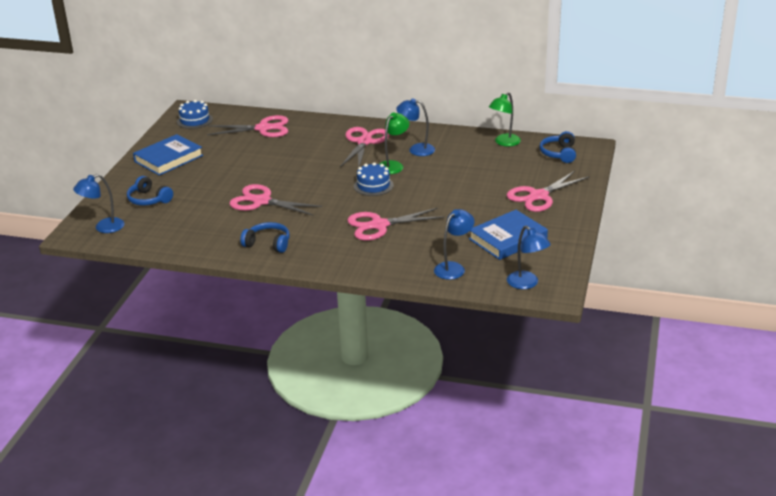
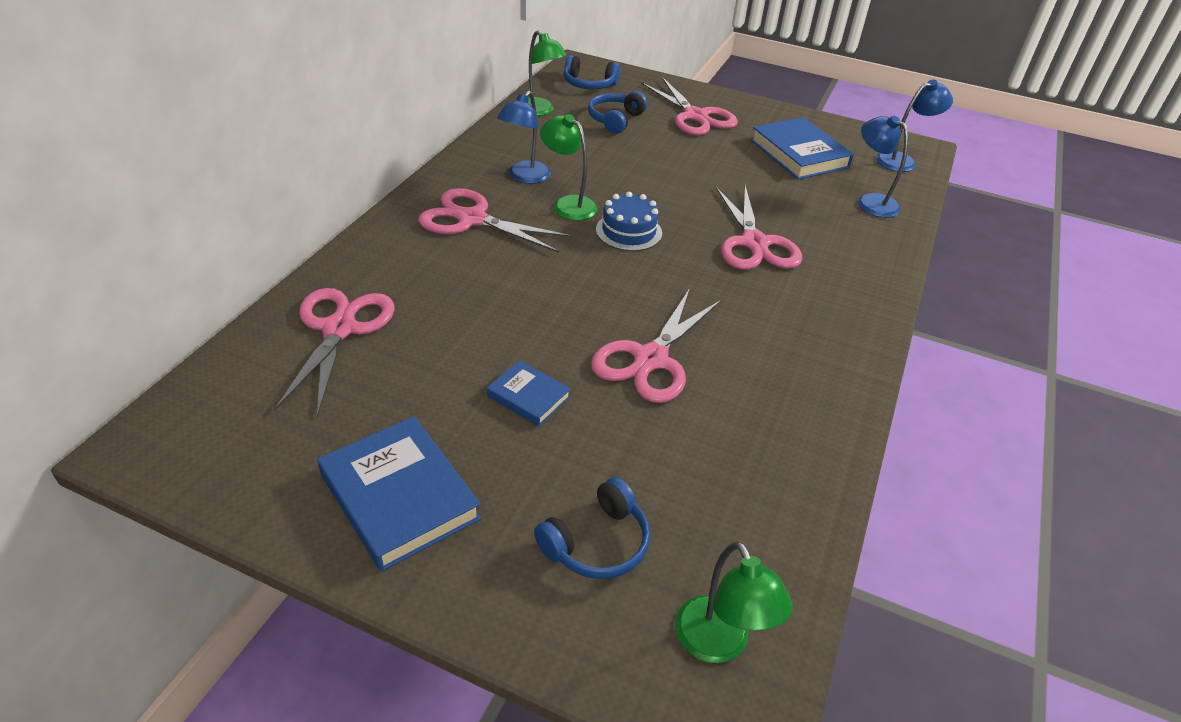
camera: 85 degrees left, 10 degrees up
blue lamp [73,174,125,233] -> green lamp [675,541,793,663]
blue cake [177,100,213,129] -> none
blue headphones [240,222,290,253] -> blue headphones moved to [588,91,648,134]
none -> blue book [487,360,571,426]

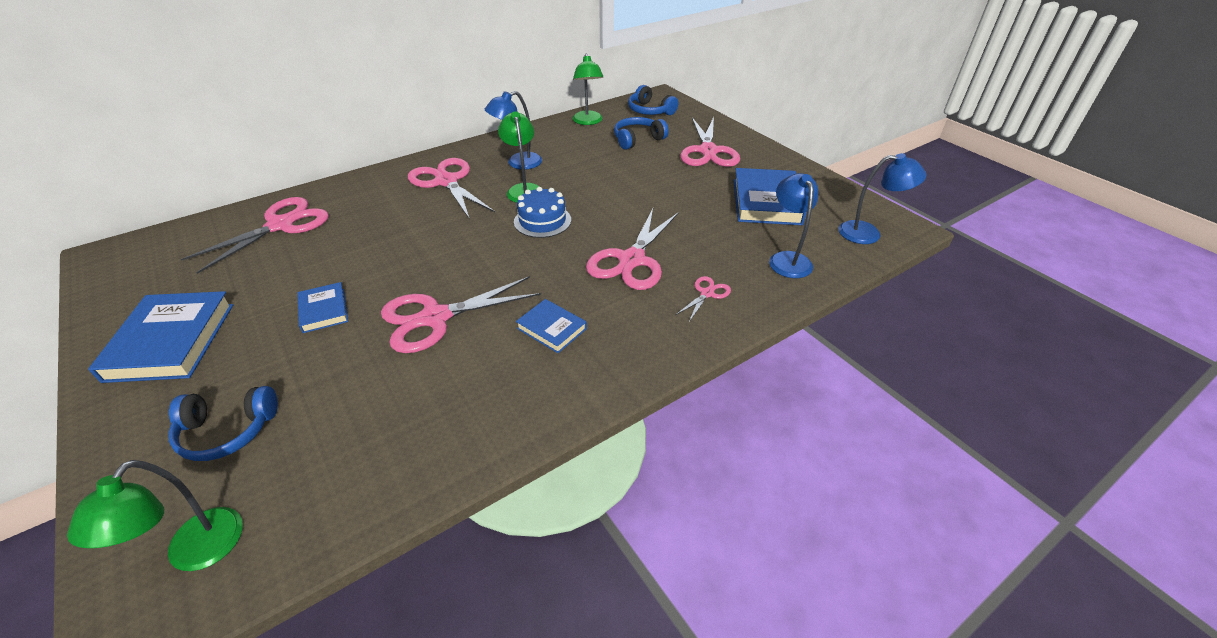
camera: 35 degrees right, 0 degrees up
none -> blue book [516,299,587,353]
none -> pink scissors [676,276,731,322]

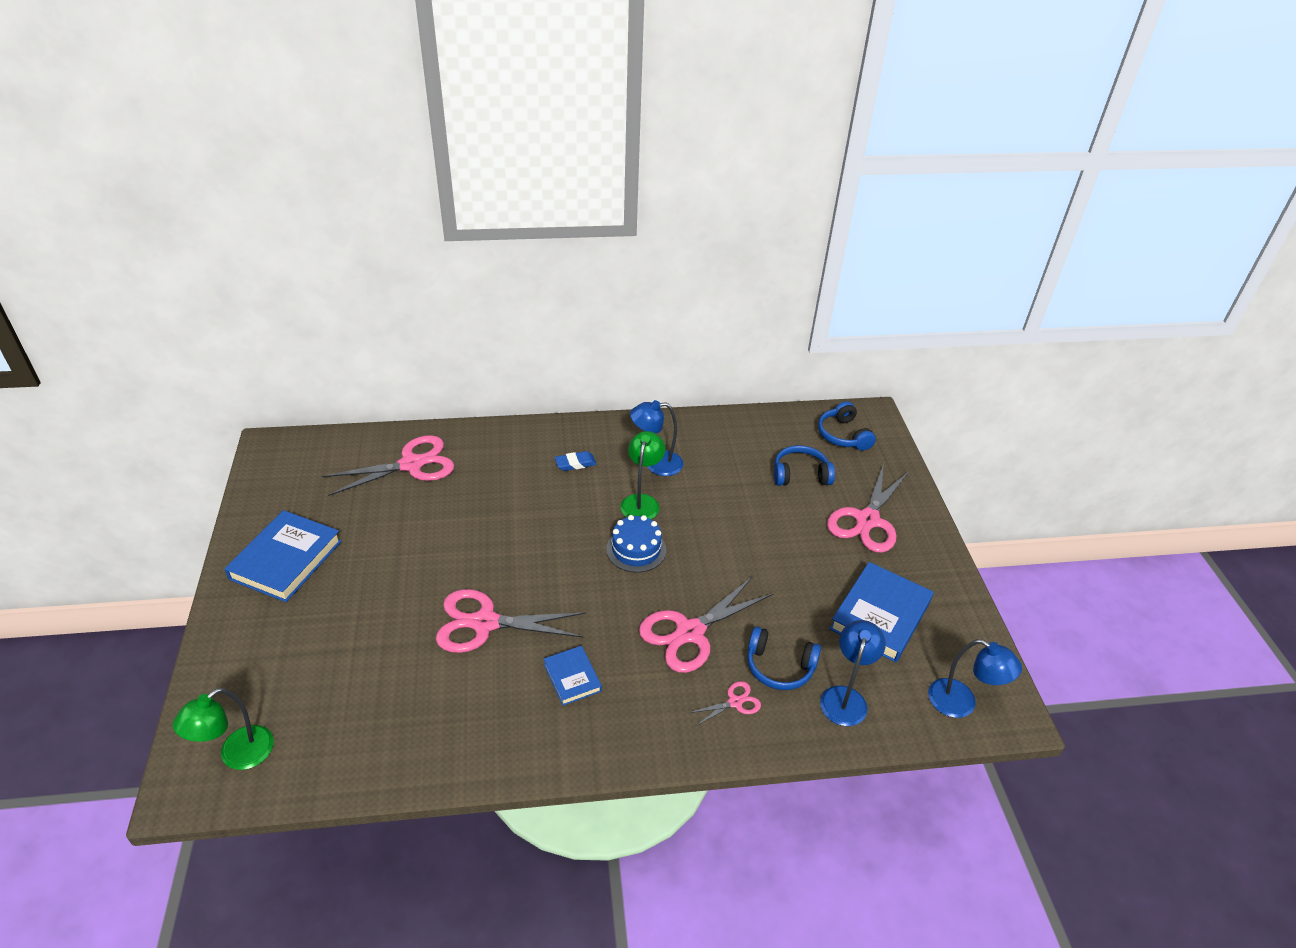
camera: 25 degrees right, 0 degrees up
blue headphones [168,386,278,461] -> blue headphones moved to [747,627,821,690]
blue book [297,282,348,333] -> none
pink scissors [408,158,495,220] -> blue eraser [555,451,597,471]
green lamp [573,54,603,125] -> none

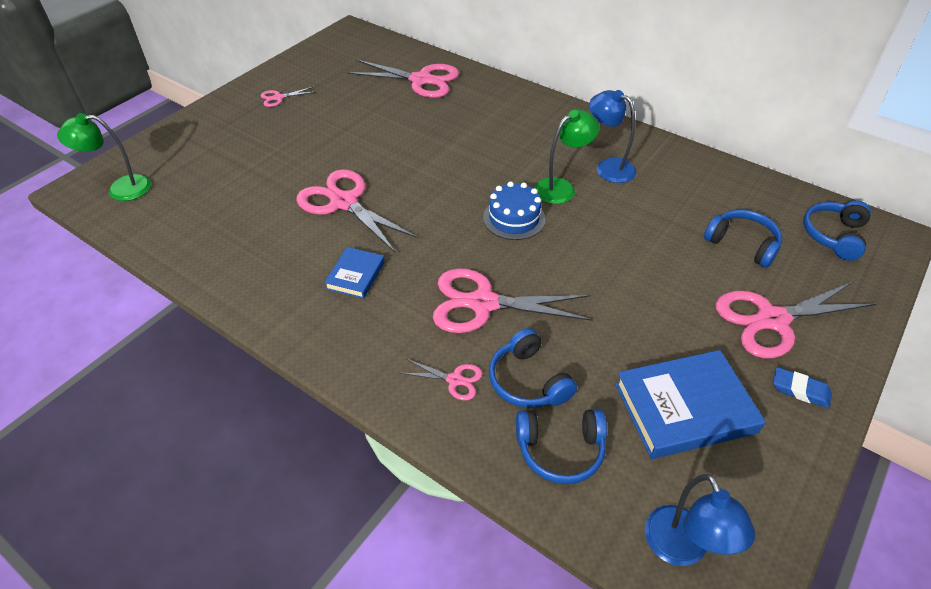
camera: 45 degrees right, 5 degrees up
blue book [225,510,342,602] -> pink scissors [261,87,315,107]
blue eraser [555,451,597,471] -> blue eraser moved to [773,367,832,409]
blue lamp [820,620,886,726] -> blue headphones [516,409,607,484]

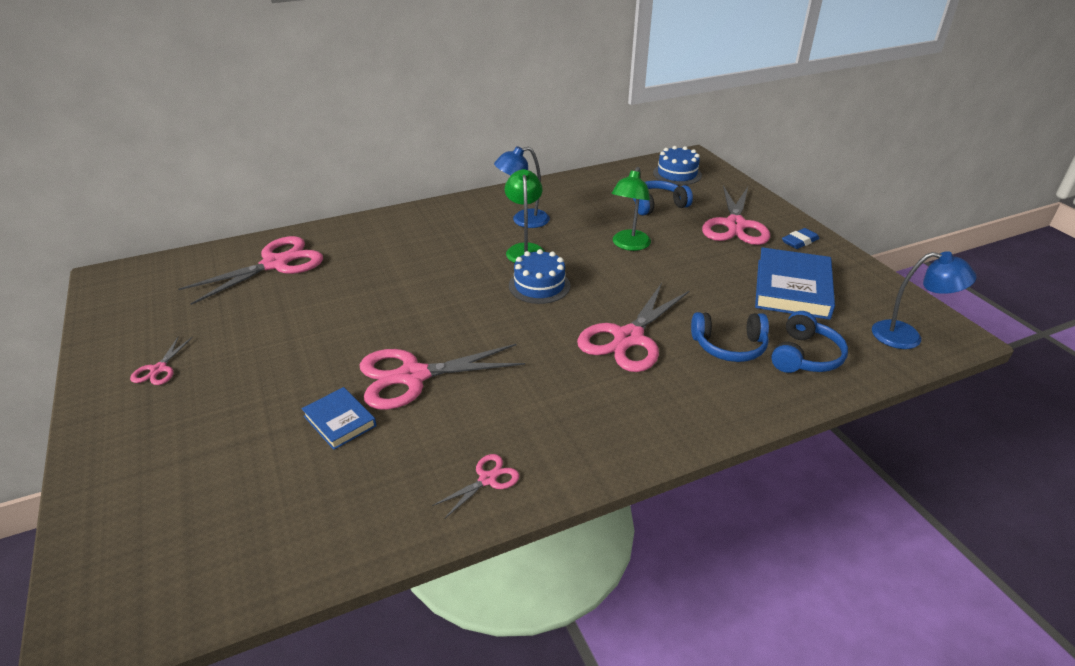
camera: 60 degrees left, 10 degrees down
green lamp [57,113,151,201] -> green lamp moved to [611,167,651,251]
blue book [324,247,385,299] -> blue book moved to [302,387,376,450]
pink scissors [401,359,482,400] -> pink scissors moved to [432,454,520,519]
blue headphones [803,200,871,261] -> blue cake [653,146,702,185]

